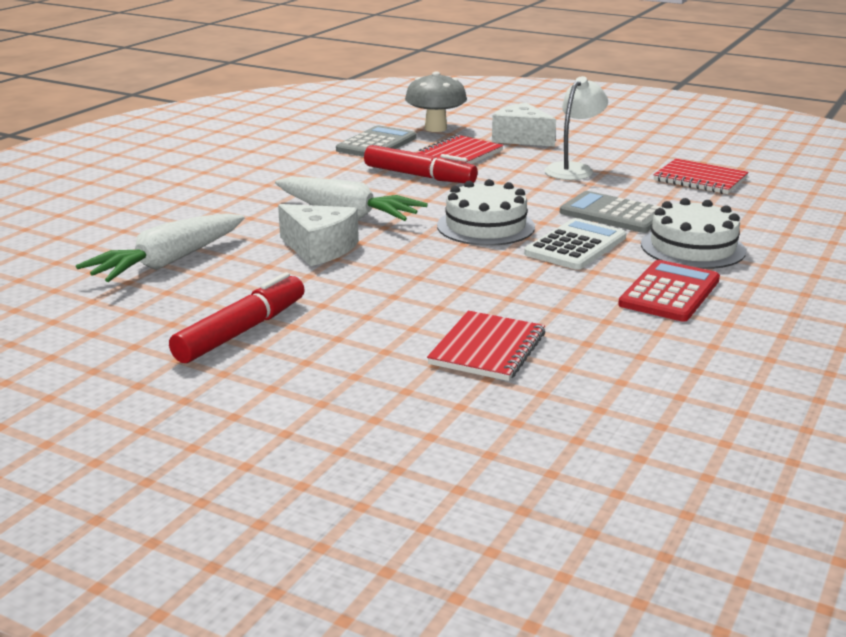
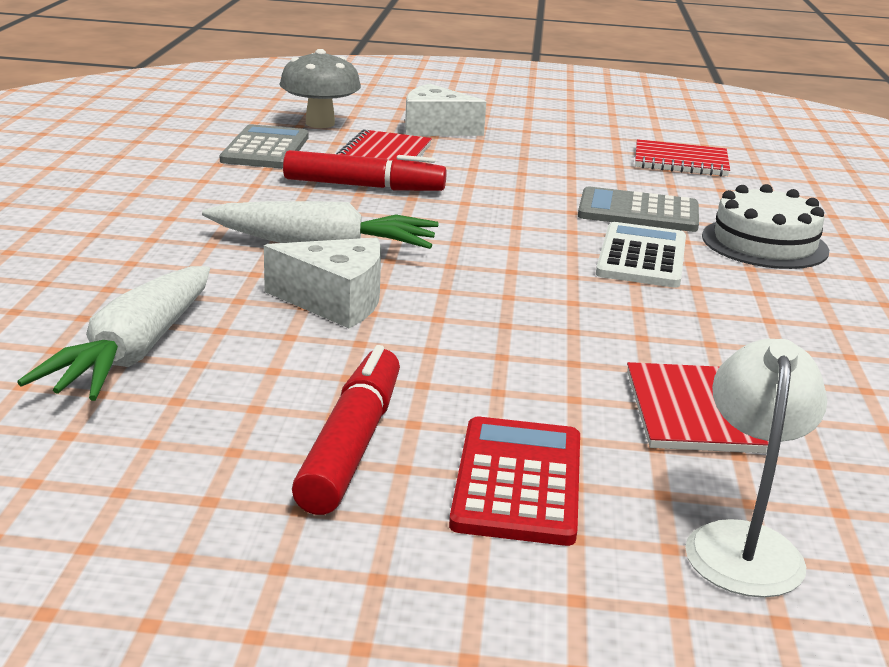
camera: 25 degrees left, 0 degrees up
white cake [437,179,535,246] -> none
white lamp [544,76,608,180] -> white lamp moved to [685,339,827,598]
red calculator [618,260,720,322] -> red calculator moved to [449,417,580,546]

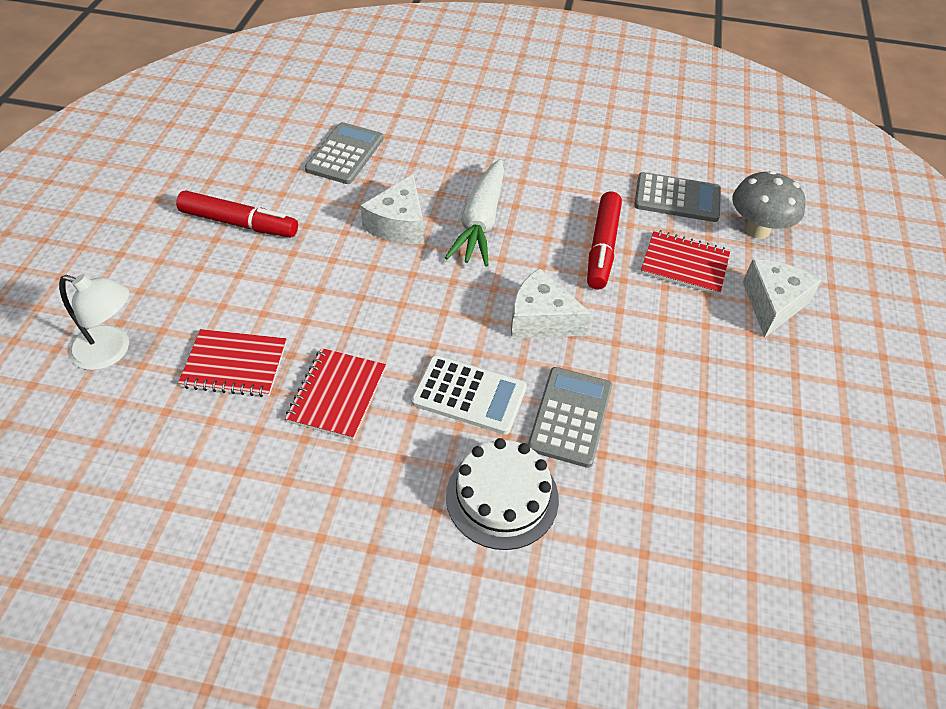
camera: 95 degrees right, 25 degrees up
white carrot [17,266,210,401] -> grey calculator [305,122,384,184]
red calculator [449,417,580,546] -> none
red notebook [635,139,730,177] -> red notebook moved to [285,348,386,440]
none -> white cheese [511,268,592,338]

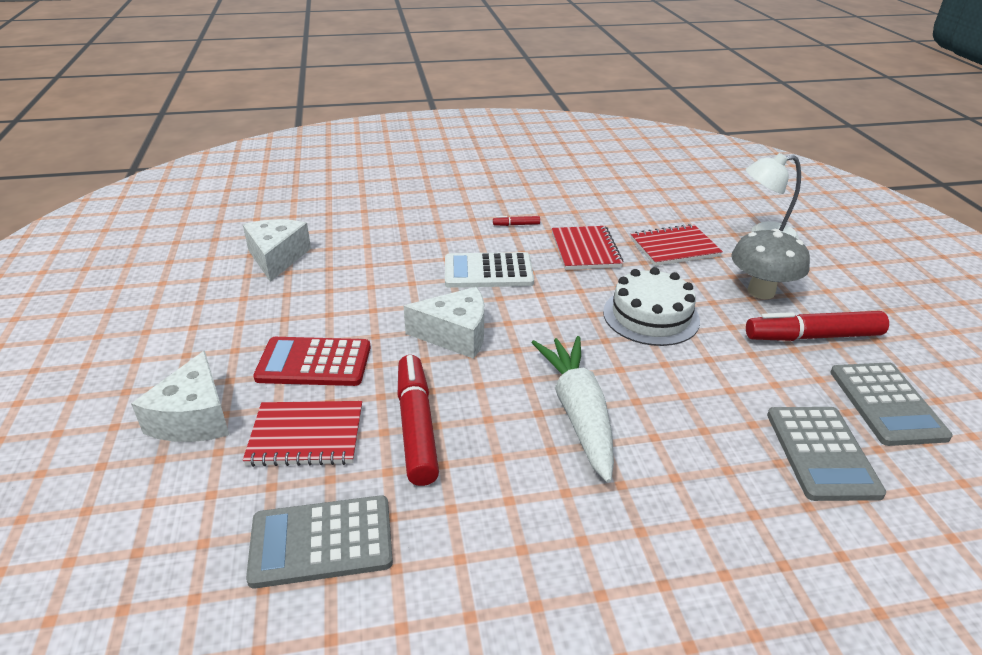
camera: 160 degrees right, 15 degrees down
white cheese [360,174,423,244] -> white cheese moved to [243,219,311,282]
white cake [446,438,559,550] -> white cake moved to [603,267,700,346]
grey calculator [528,367,612,468] -> grey calculator moved to [830,362,953,446]
grey mushroom [732,171,806,239] -> grey mushroom moved to [731,229,810,299]
none -> red calculator [253,337,371,386]
none -> red marker [493,216,540,226]

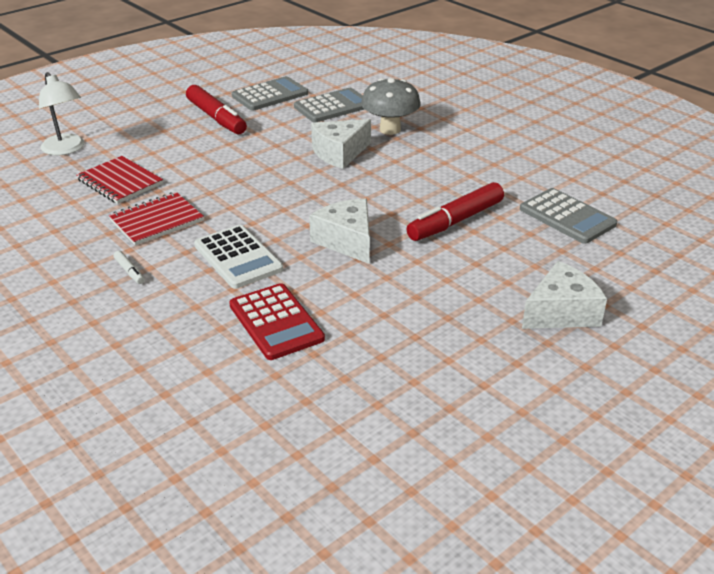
camera: 120 degrees left, 0 degrees up
white cheese [243,219,311,282] -> white cheese moved to [311,119,371,169]
red notebook [243,401,362,467] -> none
red calculator [253,337,371,386] -> red calculator moved to [229,283,325,360]
red marker [493,216,540,226] -> white marker [113,251,145,284]
white carrot [532,336,614,483] -> none
white cake [603,267,700,346] -> none
grey mushroom [731,229,810,299] -> grey mushroom moved to [361,78,421,135]

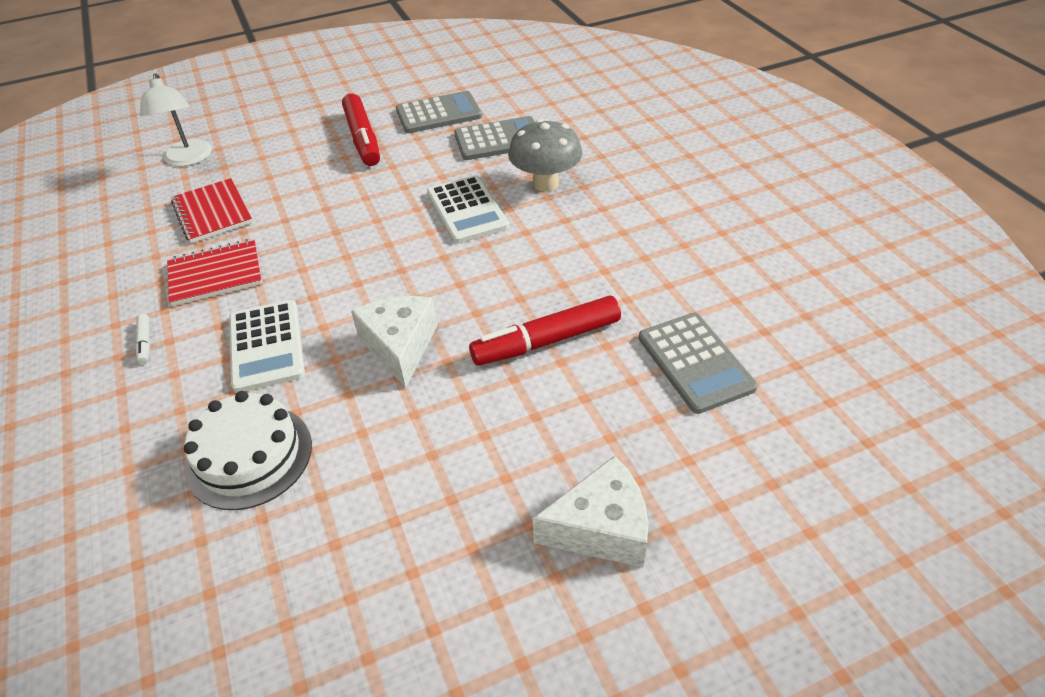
camera: 20 degrees right, 10 degrees up
red calculator [229,283,325,360] -> white cake [184,391,312,510]
white cheese [311,119,371,169] -> white calculator [427,175,509,244]

